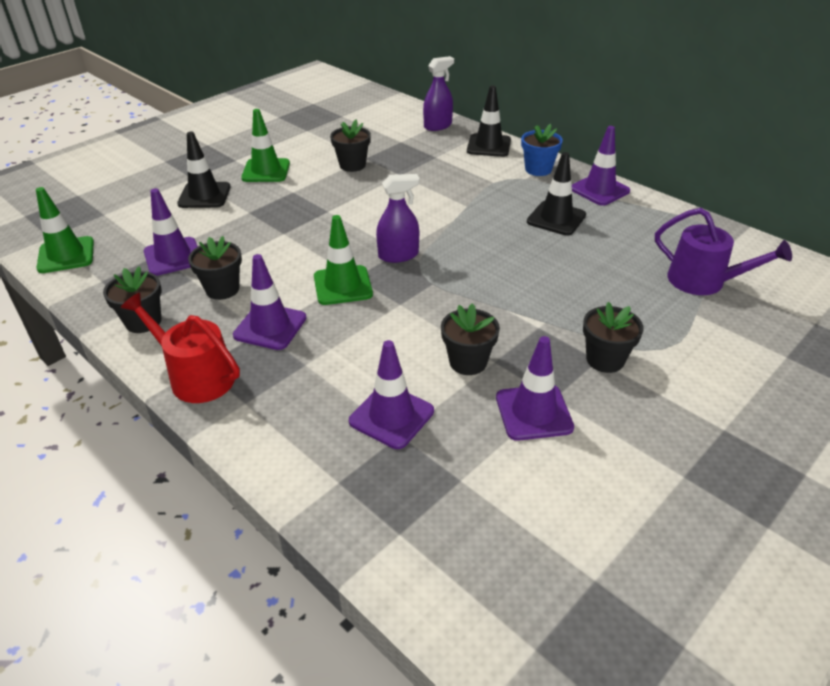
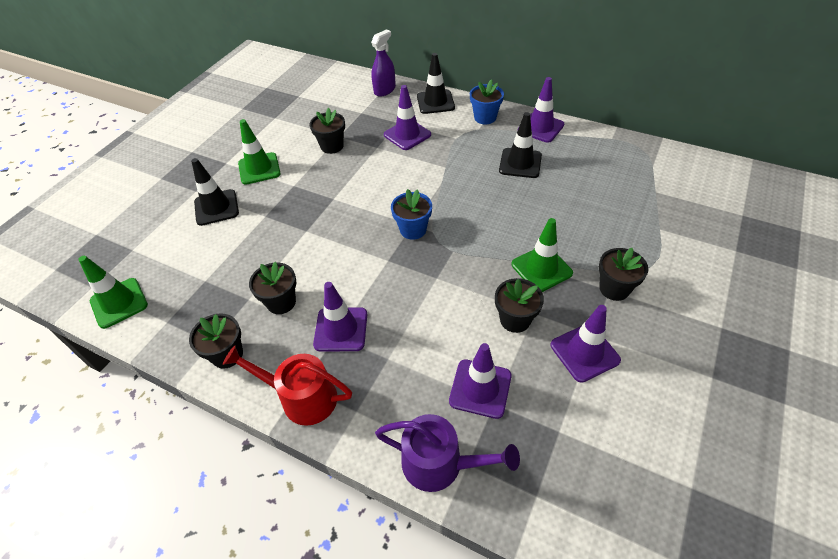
camera: 15 degrees left, 10 degrees up
purple traffic cone [144,188,198,276] -> purple traffic cone moved to [384,85,431,150]
green traffic cone [314,215,373,305] -> green traffic cone moved to [512,218,573,292]
purple spray bottle [376,174,420,263] -> blue flower pot [391,189,432,240]
purple watering can [655,208,792,295] -> purple watering can moved to [375,414,520,492]

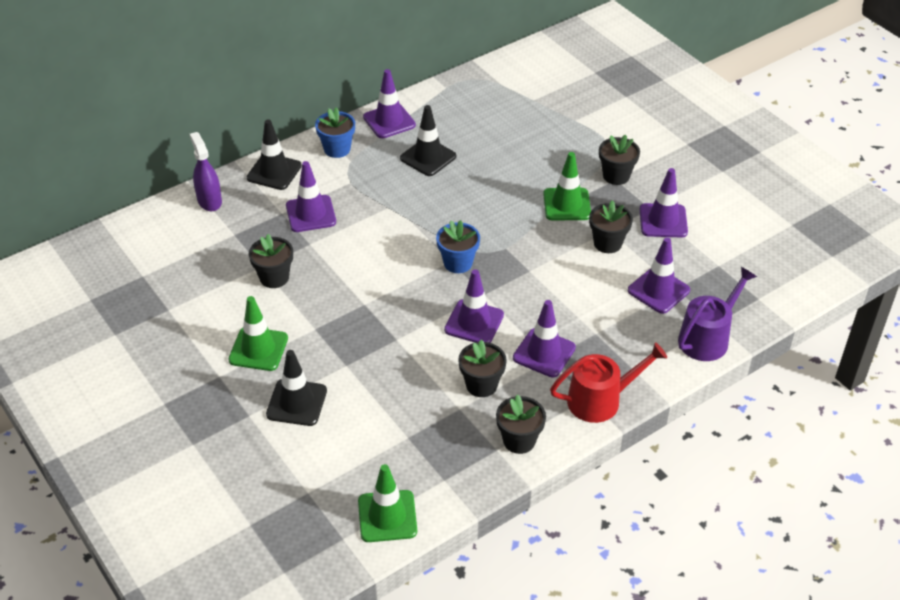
camera: 65 degrees left, 5 degrees down
red watering can [223,346,352,426] -> red watering can turned 150 degrees counterclockwise [550,342,667,423]
none -> purple traffic cone [444,269,504,343]

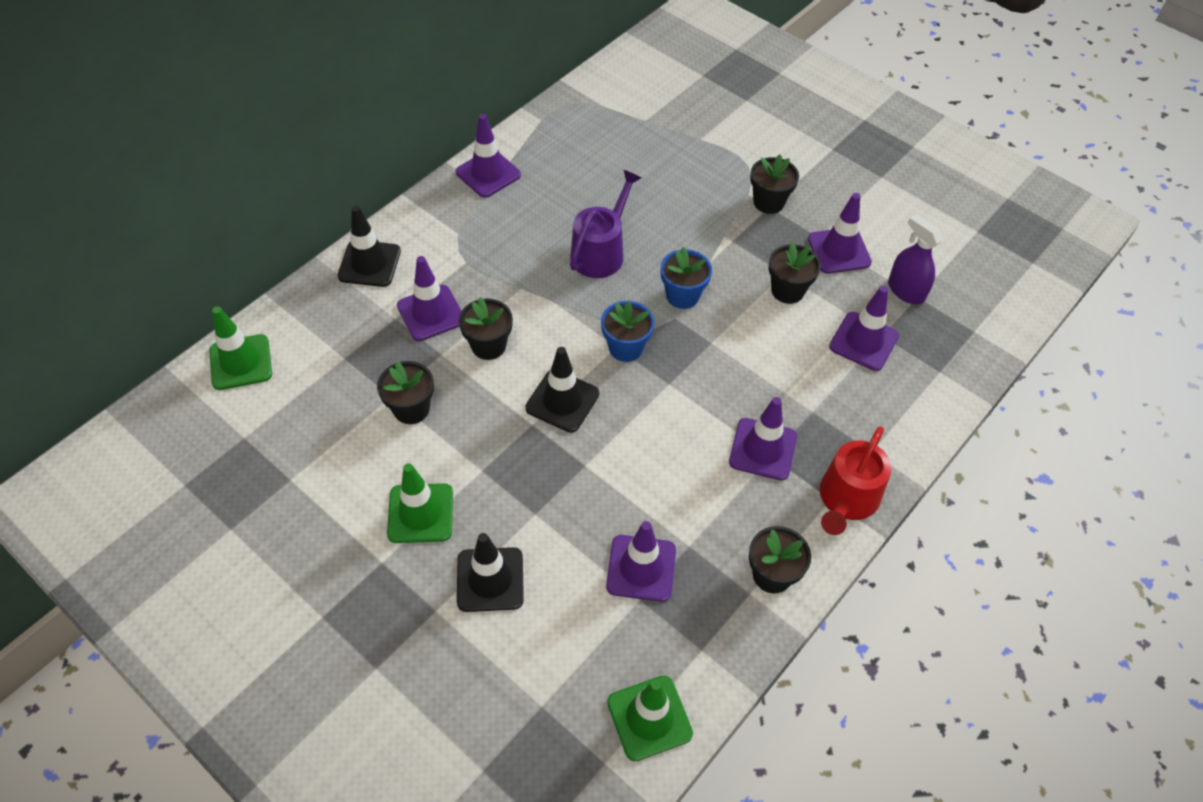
camera: 15 degrees left, 10 degrees up
purple spray bottle [190,132,222,211] -> purple spray bottle moved to [888,214,943,305]
blue flower pot [315,107,355,158] -> blue flower pot moved to [660,247,712,309]
black traffic cone [400,105,456,176] -> black traffic cone moved to [525,347,599,433]
purple traffic cone [444,269,504,343] -> purple traffic cone moved to [606,521,676,602]
black flower pot [458,340,507,397] -> black flower pot moved to [459,297,513,360]
green traffic cone [543,152,591,221] -> green traffic cone moved to [209,306,272,390]
red watering can [550,342,667,423] -> red watering can turned 150 degrees clockwise [820,426,892,535]
purple watering can [678,267,757,361] -> purple watering can moved to [570,170,642,278]

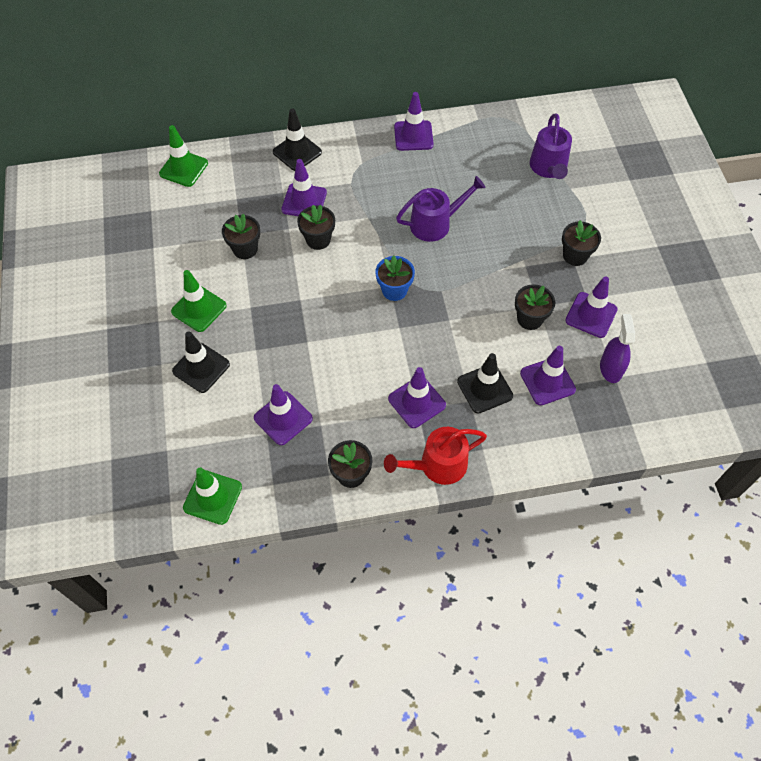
camera: 40 degrees right, 5 degrees up
black traffic cone [525,347,599,433] -> black traffic cone moved to [457,353,513,414]
blue flower pot [660,247,712,309] -> none
none -> purple watering can [530,114,572,179]

